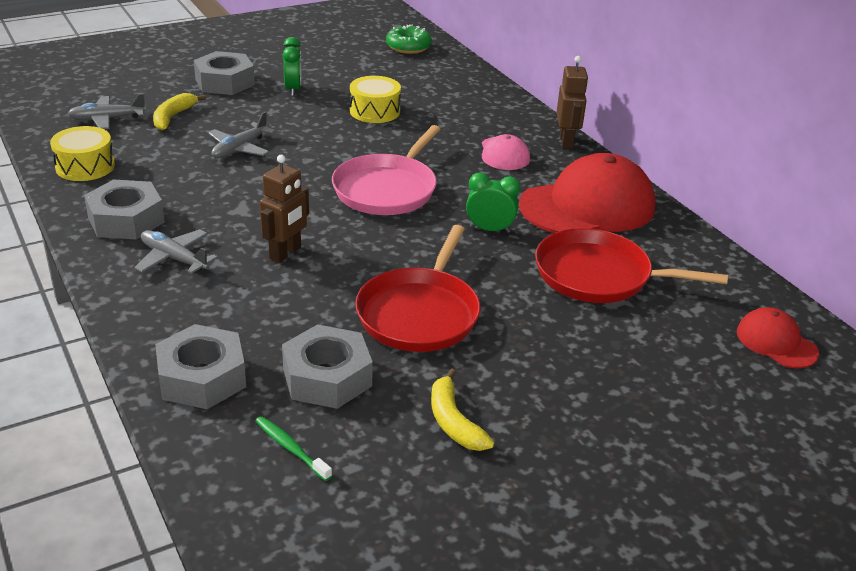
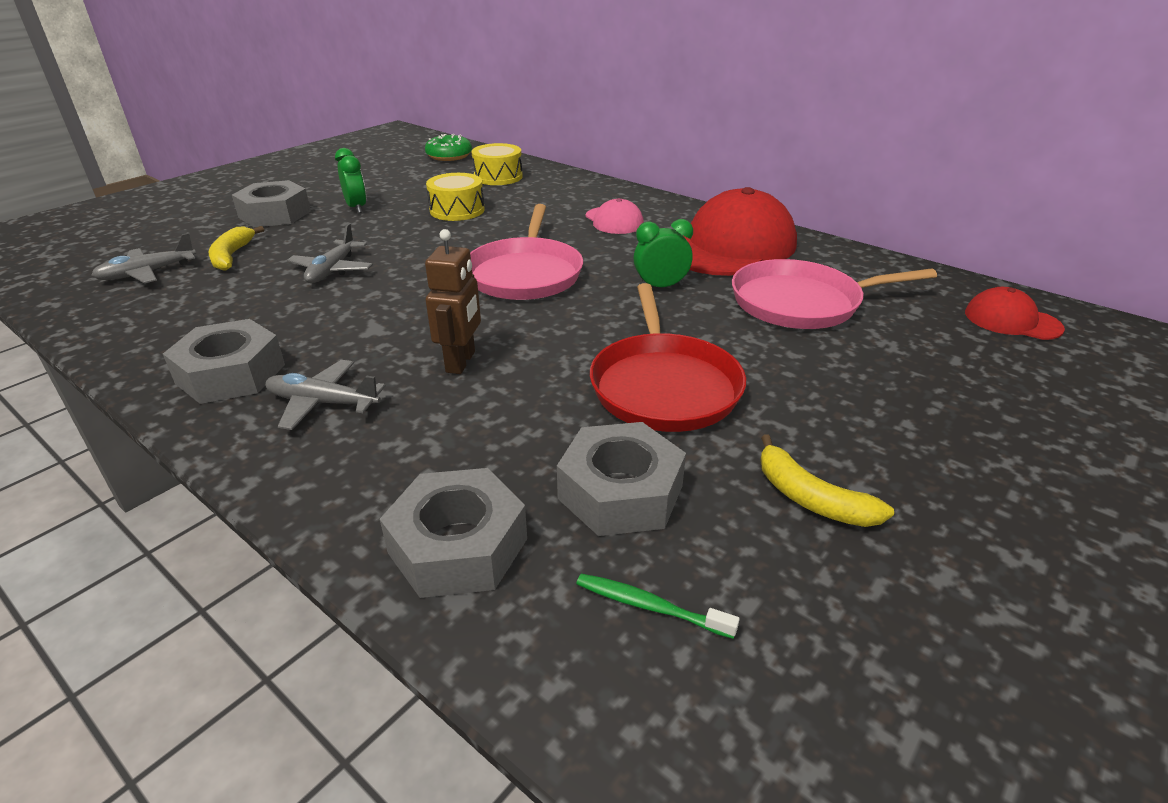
camera: 20 degrees left, 0 degrees up
yellow drum [50,126,115,181] -> yellow drum moved to [472,143,523,185]
red pan [535,228,728,303] -> pink pan [732,259,937,329]
brown robot [556,56,588,148] -> none

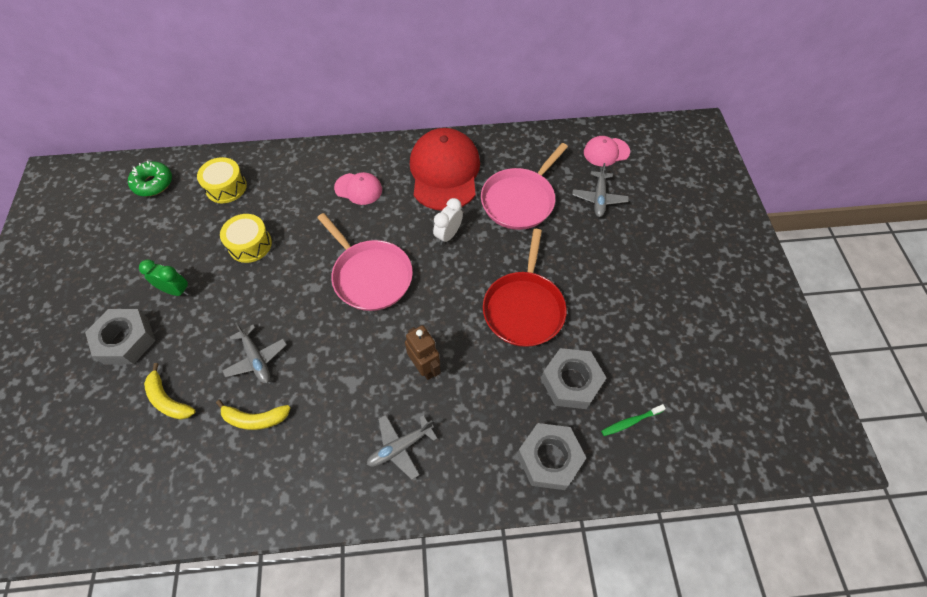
camera: 45 degrees left, 25 degrees up
grey plane [92,233,196,283] -> grey plane moved to [572,163,629,217]
grey nut [163,319,285,404] -> none
red pan [590,283,746,432] -> red pan turned 60 degrees clockwise [483,229,567,347]
green clock [634,219,693,287] -> white clock [433,198,463,245]
yellow banana [760,434,894,527] -> yellow banana moved to [216,400,290,430]
red cap [965,287,1065,340] -> pink cap [584,136,630,167]

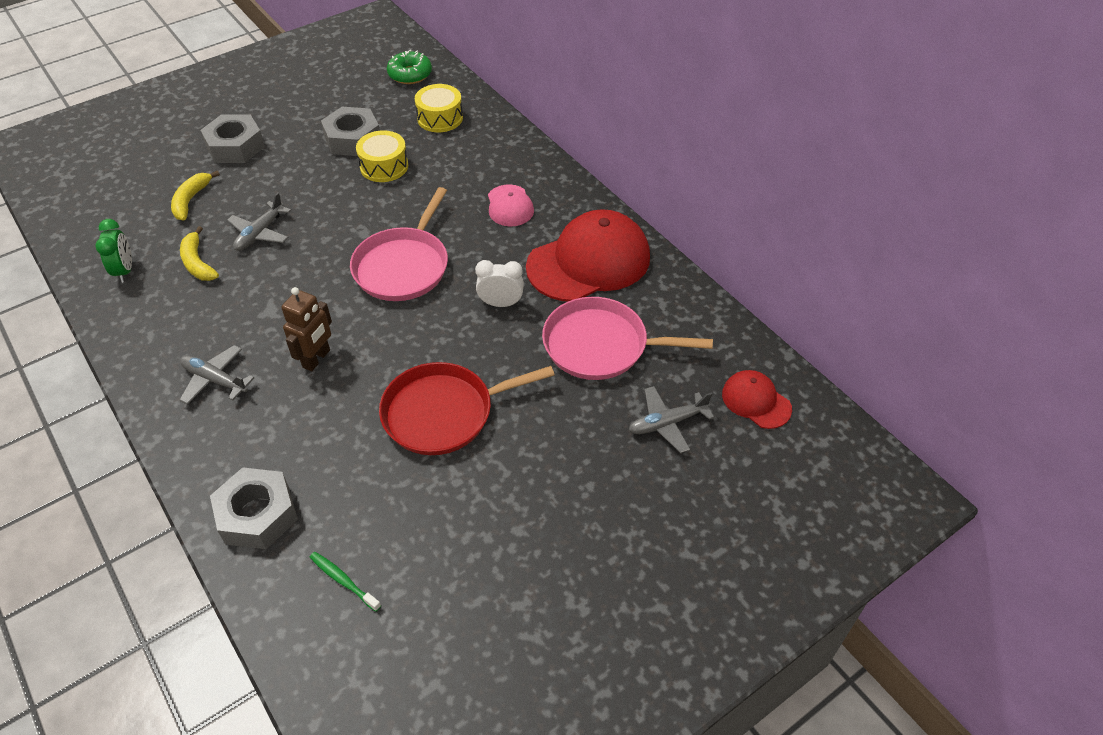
camera: 60 degrees right, 10 degrees down
green clock [139,260,189,296] -> green clock moved to [95,219,132,283]
grey nut [541,348,606,409] -> grey nut moved to [321,107,380,156]
pink cap [584,136,630,167] -> red cap [722,370,792,429]

